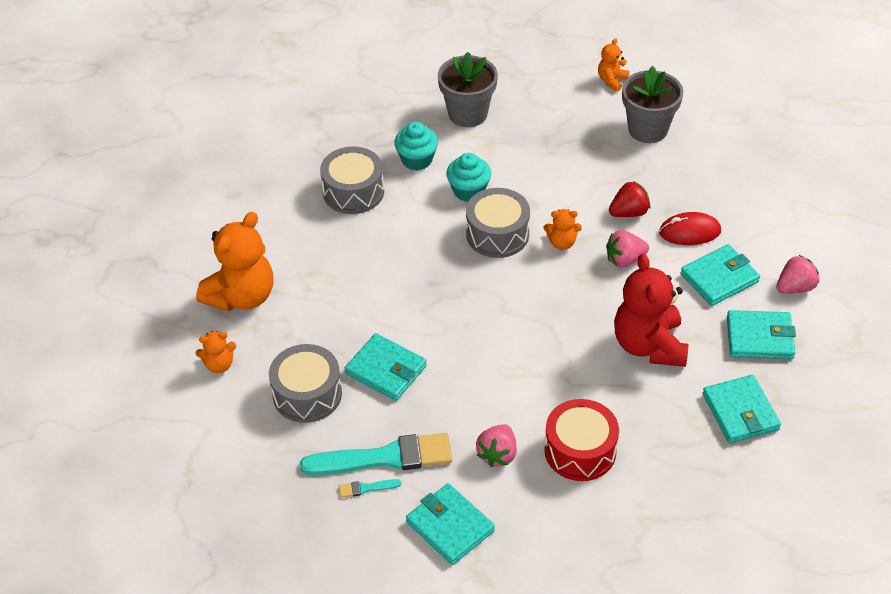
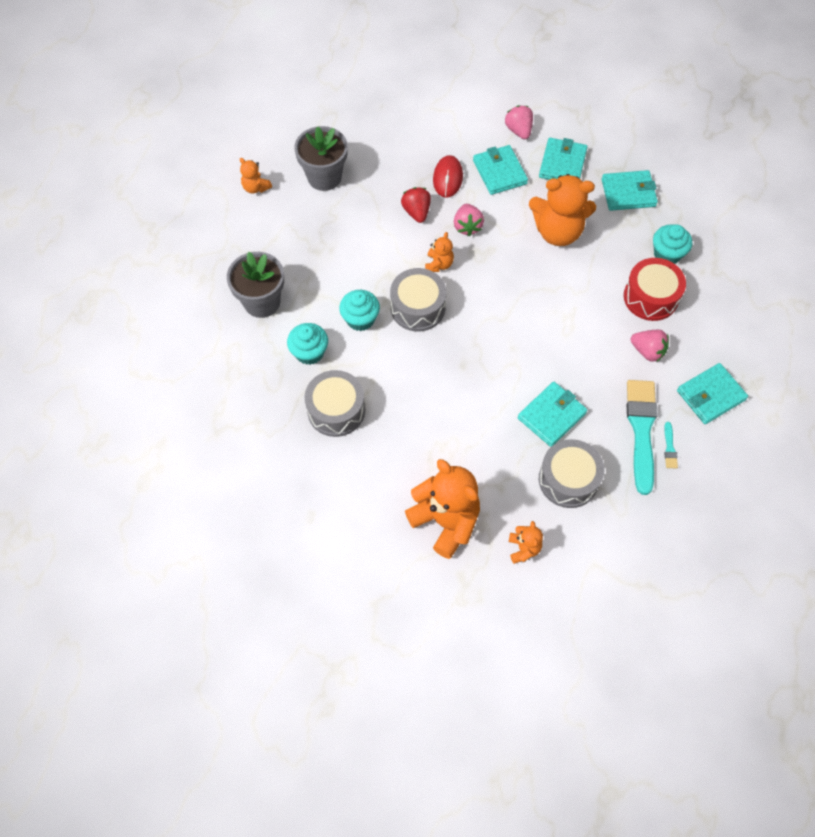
camera: 80 degrees left, 15 degrees up
red teddy bear [614,253,688,367] -> orange teddy bear [529,174,596,246]
none -> turquoise cupcake [653,225,692,264]

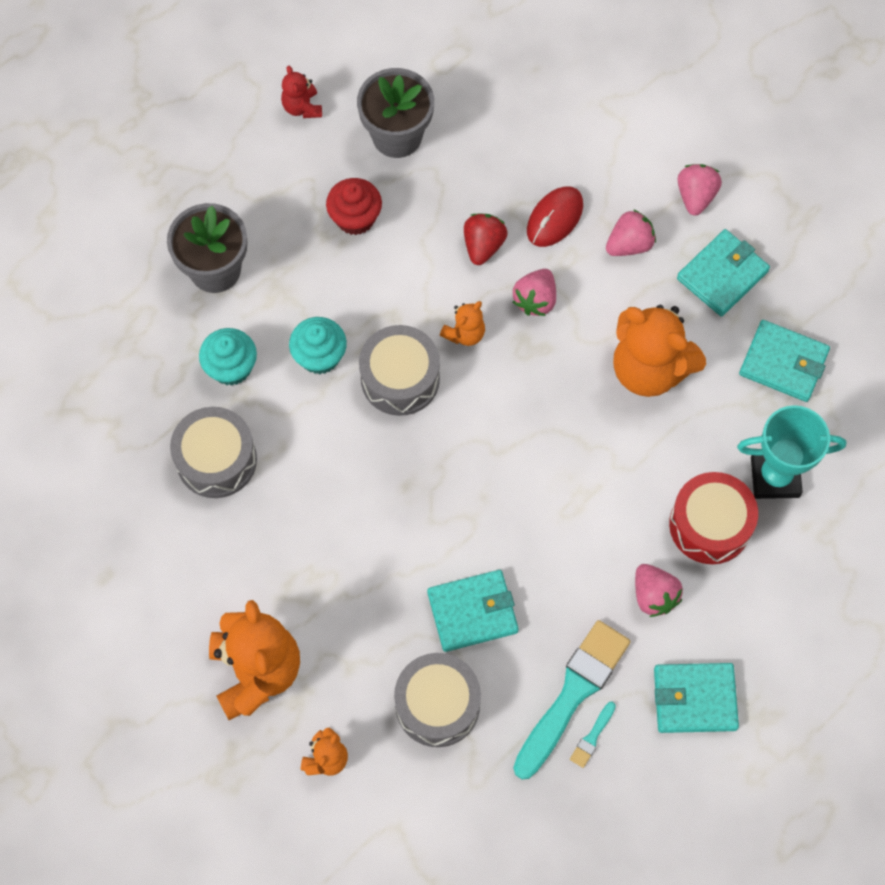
camera: 30 degrees right, 5 degrees up
orange teddy bear [240,158,272,193] -> red teddy bear [281,66,322,118]
turquoise wallet [473,145,528,195] -> pink strawberry [606,209,656,256]
turquoise cupcake [653,225,692,264] -> turquoise trophy [737,405,846,499]
none -> red cupcake [326,178,382,235]

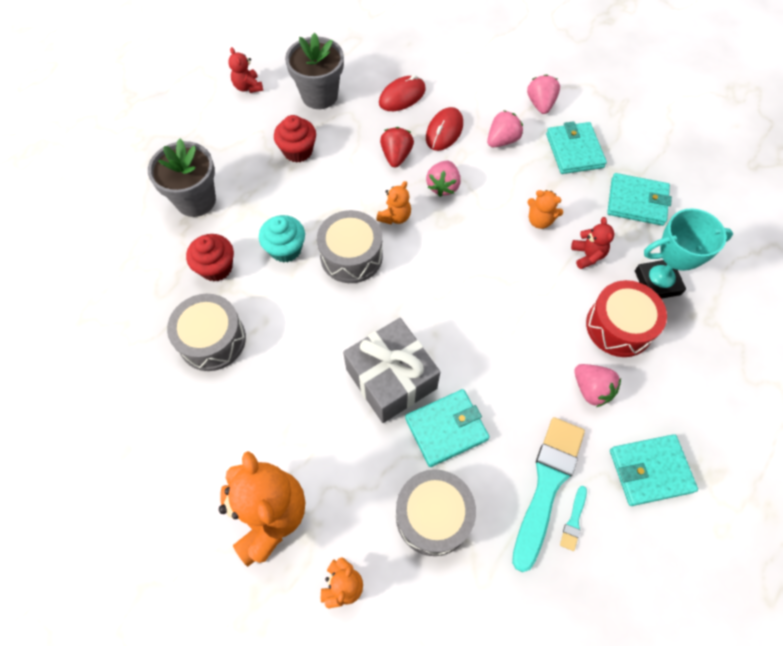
camera: 10 degrees left, 5 degrees down
turquoise cupcake [199,328,257,386] -> red cupcake [186,234,234,282]
orange teddy bear [613,305,706,397] -> orange teddy bear [528,190,563,229], size x0.48
turquoise wallet [677,229,770,317] -> turquoise wallet turned 45 degrees counterclockwise [546,121,607,174]
none -> grey gift [343,318,440,423]
none -> red mouse [379,75,426,111]
none -> red teddy bear [571,217,614,269]

